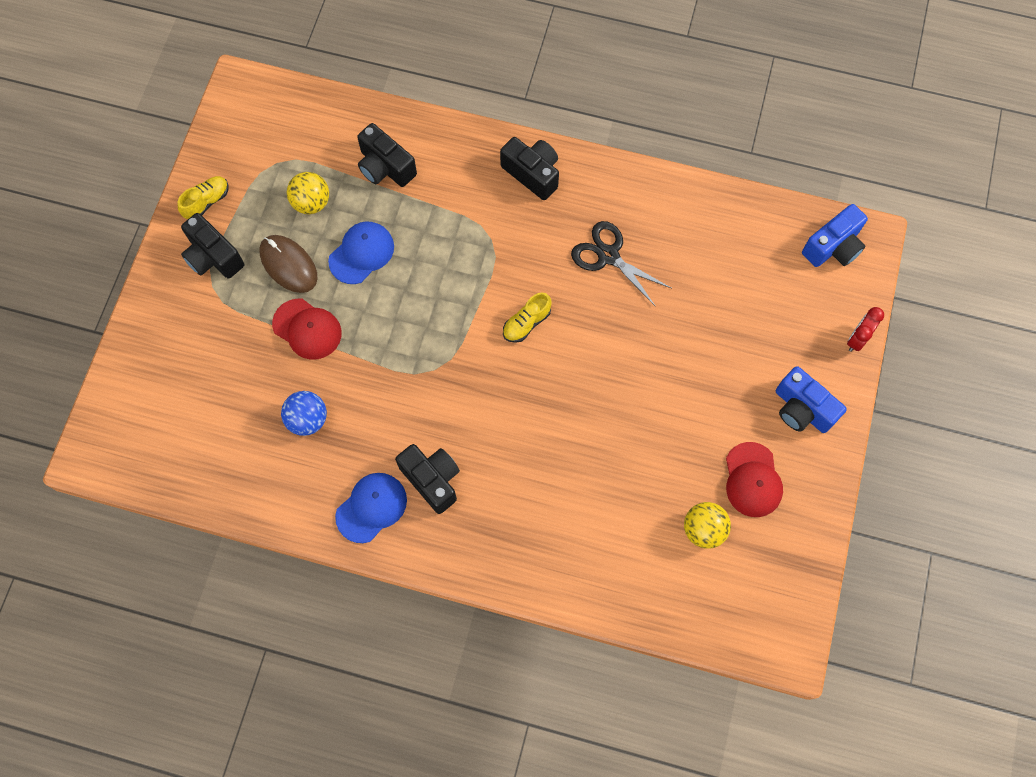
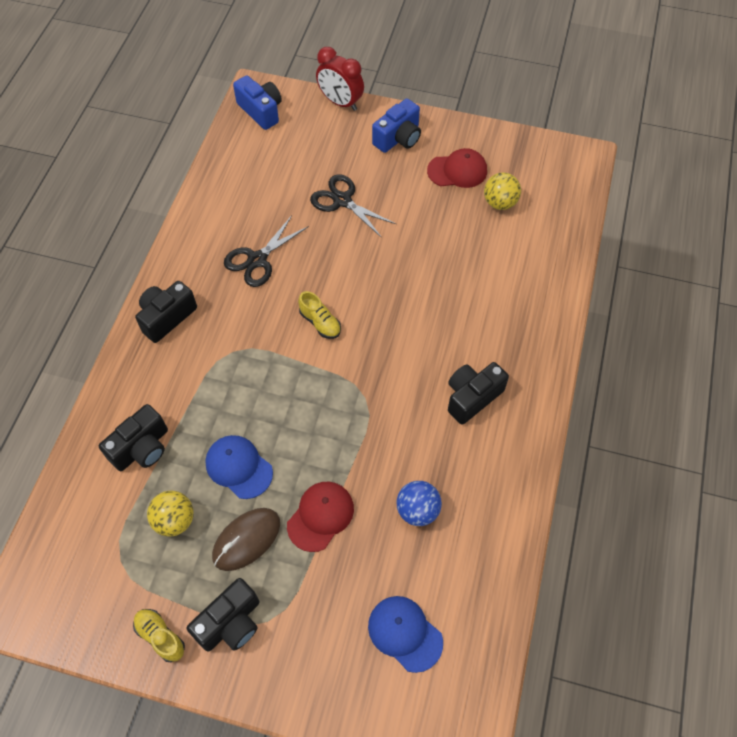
camera: 90 degrees left, 10 degrees down
blue cap [335,473,407,543] -> blue cap moved to [368,596,443,673]
red clock [847,307,884,352] -> red clock [316,47,364,111], size x1.55
none -> black scissors [310,174,396,238]

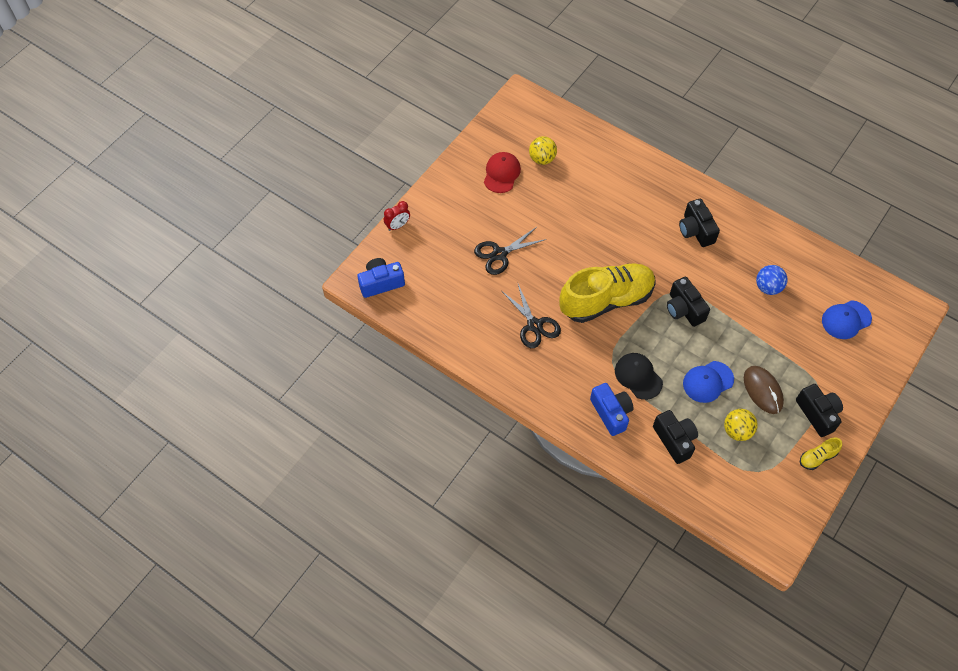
camera: 70 degrees left, 0 degrees up
black camera [135,281,197,343] -> black camera moved to [667,277,710,327]
red cap [287,482,354,552] -> none
yellow shoe [298,291,341,339] -> yellow shoe [559,263,656,323], size x2.48
red clock [316,47,364,111] -> red clock [384,201,410,231], size x0.64
blue camera [372,98,421,153] -> blue camera moved to [590,383,634,436]
none -> black cap [615,353,663,400]

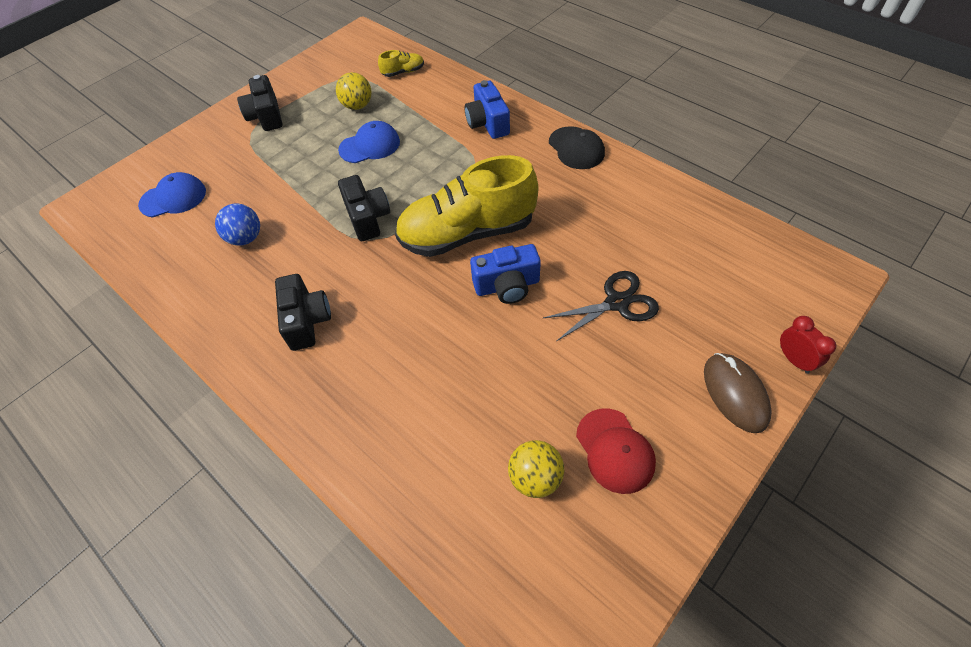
camera: 170 degrees left, 5 degrees down
blue camera [357,258,405,298] -> blue camera moved to [470,244,541,304]
red clock [384,201,410,231] -> red clock turned 90 degrees clockwise [780,316,836,374]
red cap [484,152,521,193] -> red cap turned 45 degrees counterclockwise [576,408,656,494]
black scissors [502,284,561,348] -> none
black cap [615,353,663,400] -> black cap moved to [549,126,605,169]
black camera [653,410,698,464] -> none
brown mouse [744,366,784,414] -> brown mouse moved to [704,353,772,433]
yellow shoe [800,437,842,470] -> yellow shoe moved to [378,50,424,77]

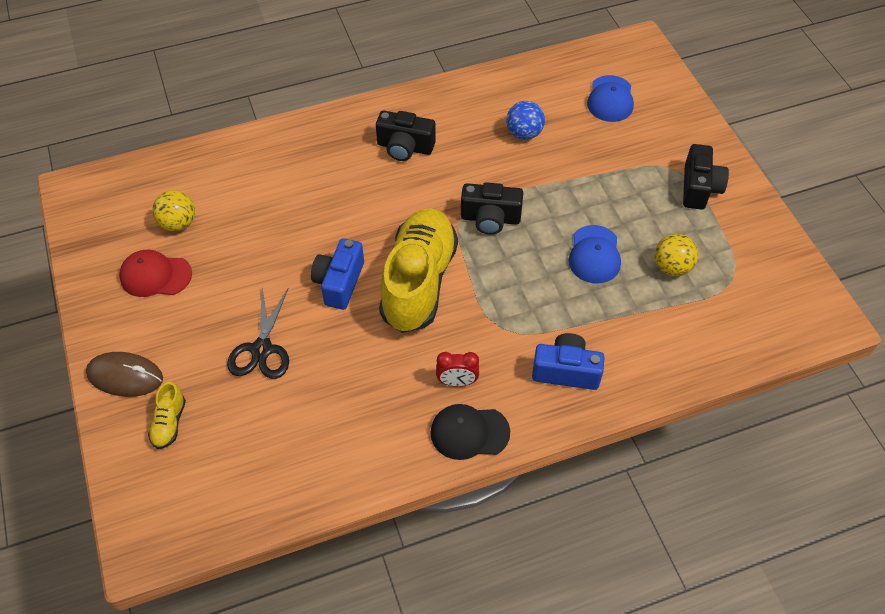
camera: 115 degrees right, 0 degrees up
black camera [237,75,283,131] -> black camera turned 90 degrees clockwise [683,144,729,210]
yellow shoe [378,50,424,77] -> yellow shoe moved to [148,382,186,449]
red clock [780,316,836,374] -> red clock moved to [436,352,479,386]

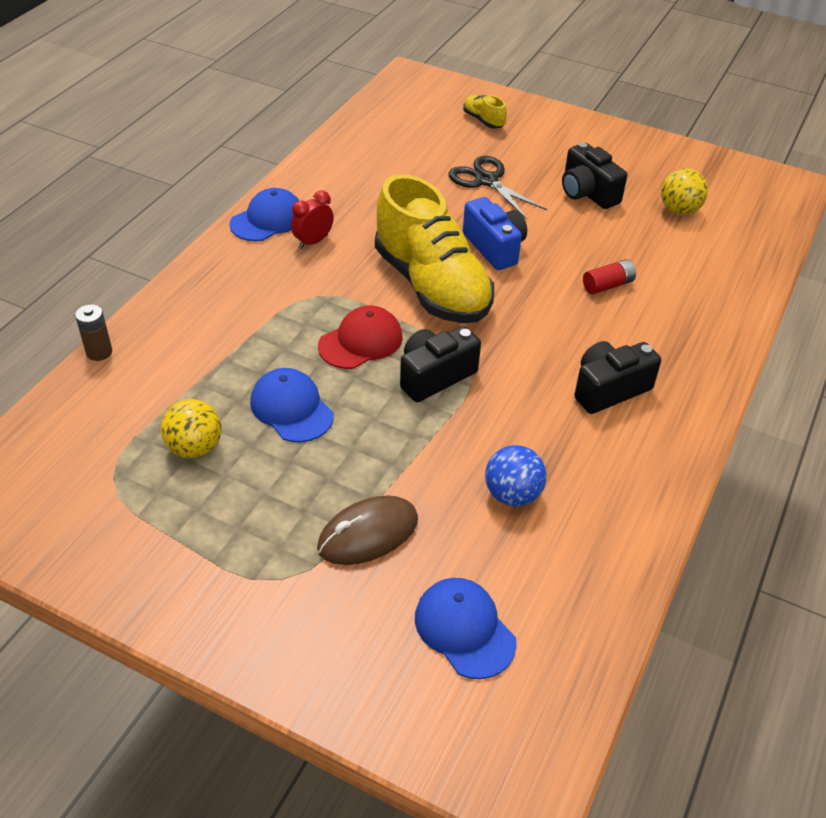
camera: 135 degrees right, 10 degrees down
brown mouse [86,352,163,397] -> brown mouse moved to [317,495,418,565]
red cap [119,250,192,297] -> red cap moved to [318,306,402,369]
black cap [430,404,510,460] -> blue cap [230,188,299,241]
blue camera [532,333,605,390] -> none
black camera [683,144,729,210] -> black camera moved to [562,142,627,209]
none -> brown battery [75,305,112,361]
none -> red battery [583,259,636,295]

